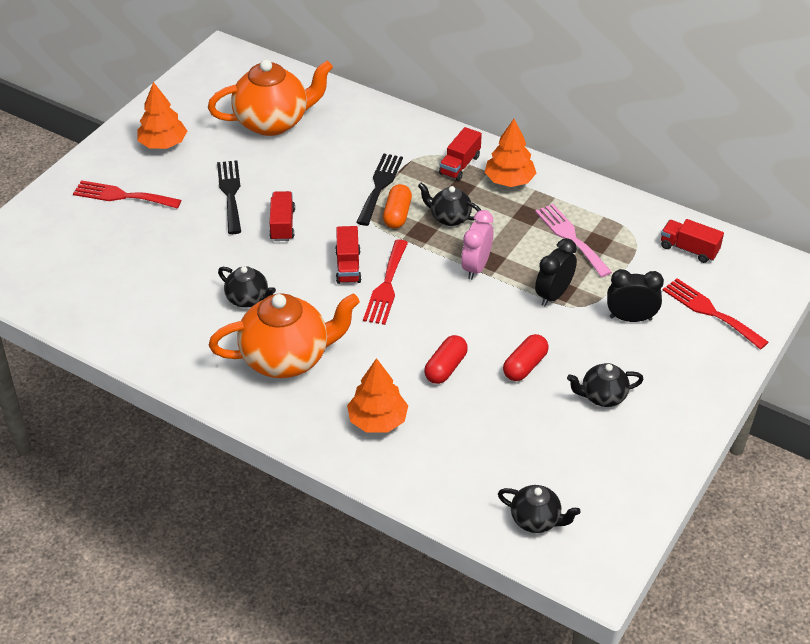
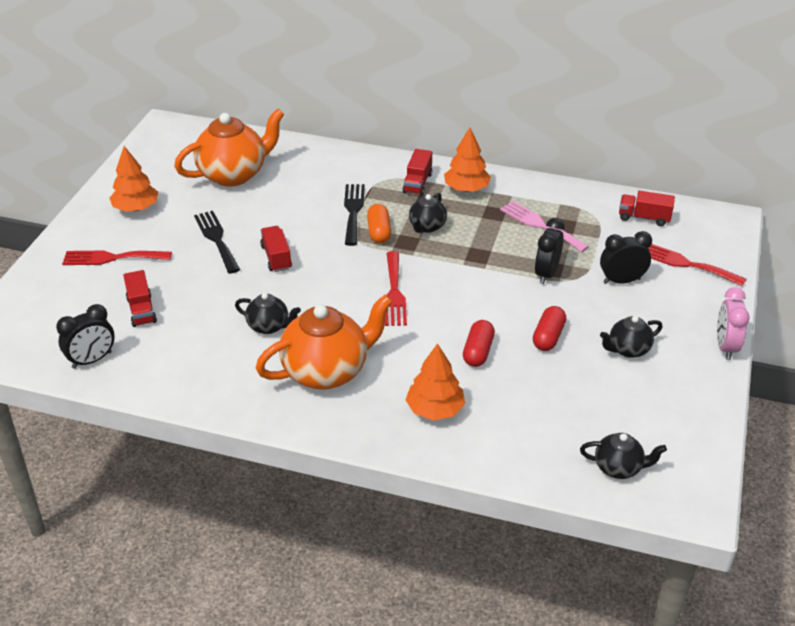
camera: 15 degrees left, 5 degrees down
red truck [335,226,362,284] -> red truck moved to [123,270,157,327]
black teapot [418,183,481,226] -> black teapot turned 75 degrees counterclockwise [409,193,447,233]
pink clock [461,210,494,280] -> pink clock moved to [717,287,750,360]
none -> black clock [56,304,115,369]

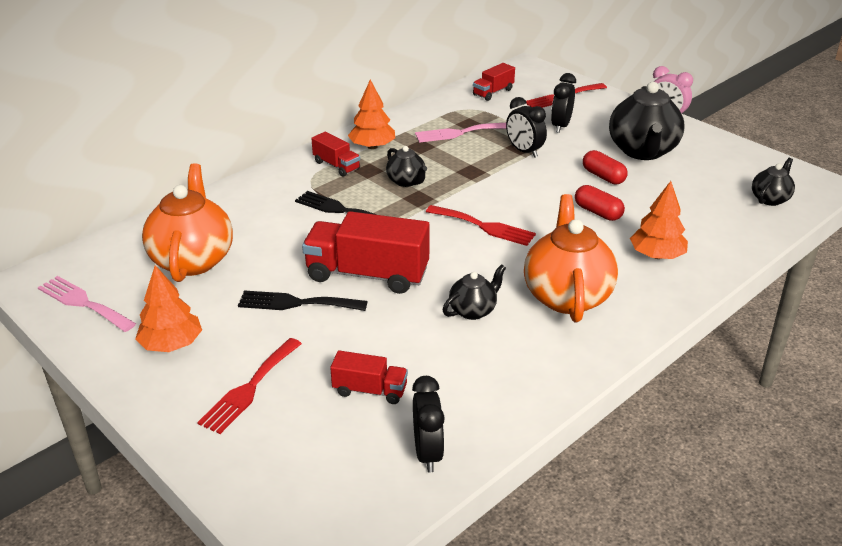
camera: 60 degrees left, 5 degrees down
red truck [260,226,292,272] -> red truck [302,211,430,294], size x1.92
orange capsule [367,204,391,243] -> none
black teapot [600,316,662,358] -> black teapot [609,82,684,160], size x1.95
none -> pink fork [38,276,136,332]

